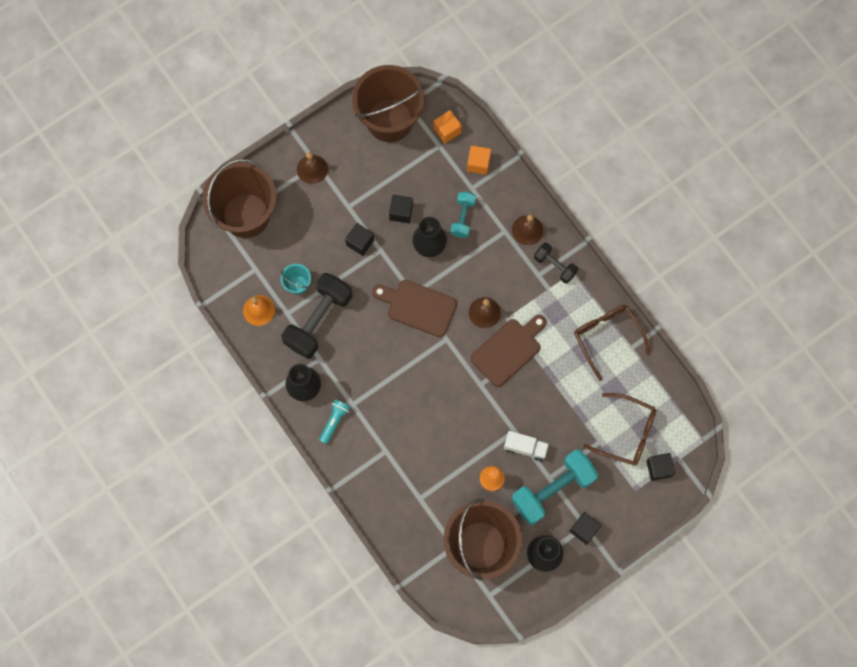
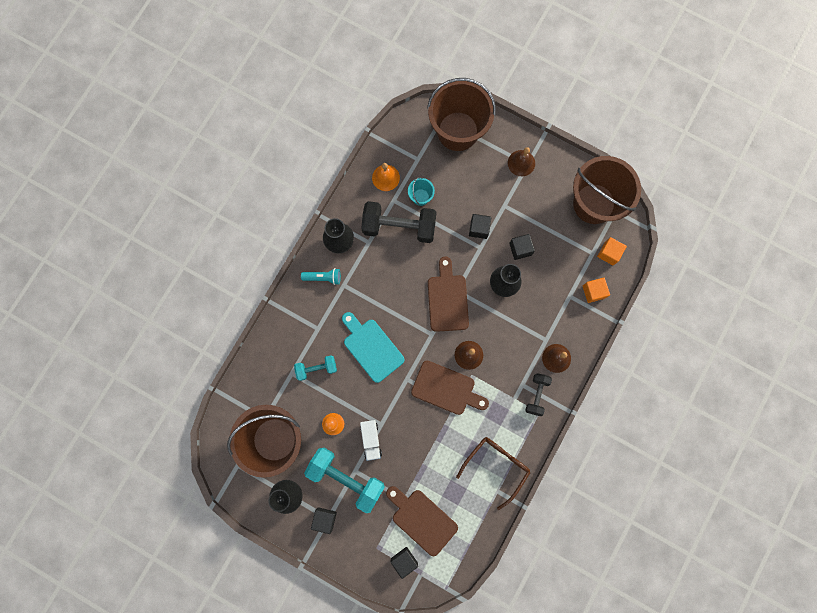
camera: 65 degrees right, 5 degrees up
turquoise dumbbell [450,192,476,238] -> turquoise dumbbell moved to [294,356,337,381]
brown glasses [583,393,656,465] -> brown cutting board [386,486,458,556]
none -> turquoise cutting board [342,312,405,383]

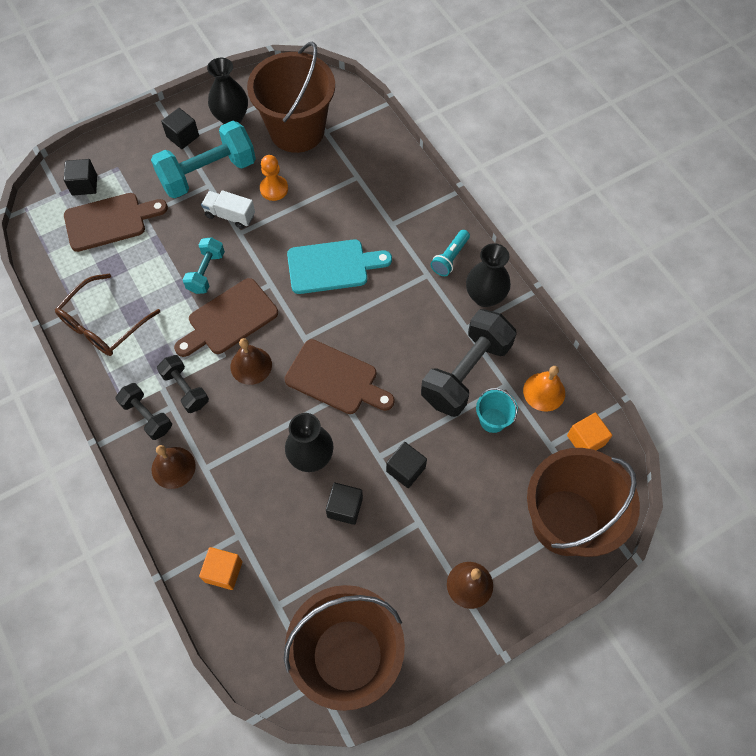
camera: 120 degrees right, 15 degrees down
turquoise dumbbell [294,356,337,381] -> turquoise dumbbell moved to [183,237,225,294]
brown glasses [456,437,531,510] -> brown glasses turned 60 degrees clockwise [55,273,160,356]
orange cube [597,237,627,266] -> orange cube moved to [567,413,612,451]
none -> black dumbbell [157,355,209,413]

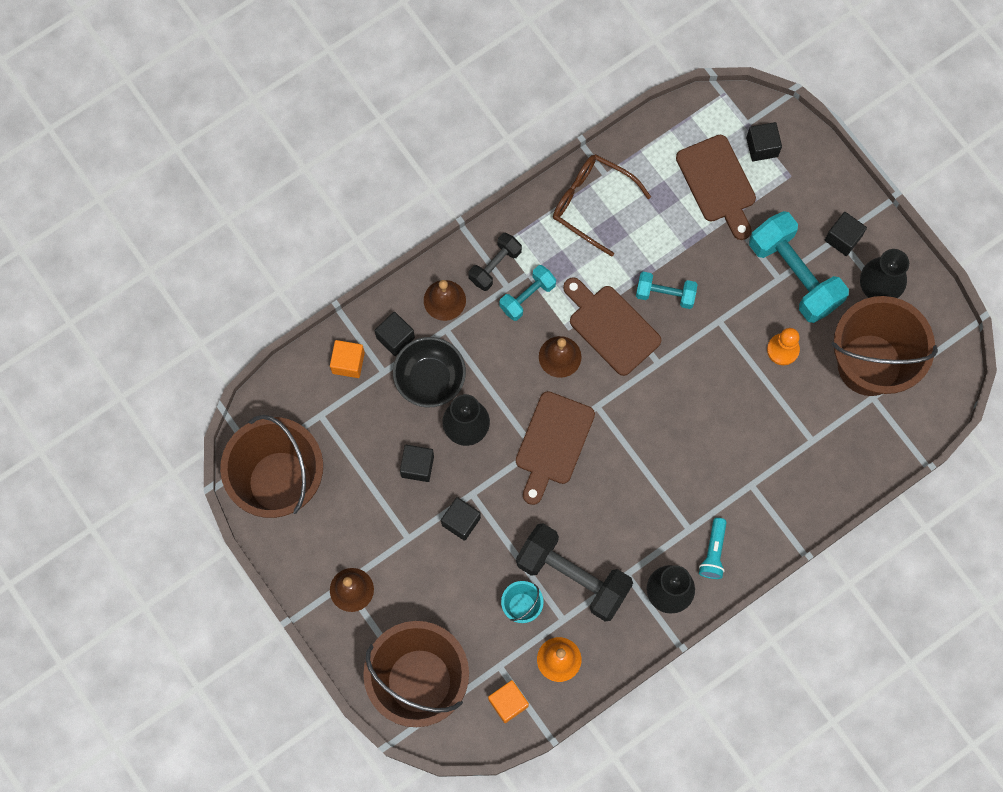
camera: 85 degrees right, 10 degrees up
black dumbbell [157,355,209,413] -> turquoise dumbbell [499,265,556,321]
white truck [201,190,255,229] -> none
turquoise cutting board [287,239,392,294] -> none
turquoise flashlight [431,230,470,276] -> turquoise flashlight turned 105 degrees counterclockwise [699,518,727,579]
none -> black cube [374,312,415,356]
none -> black bowl [393,337,466,407]

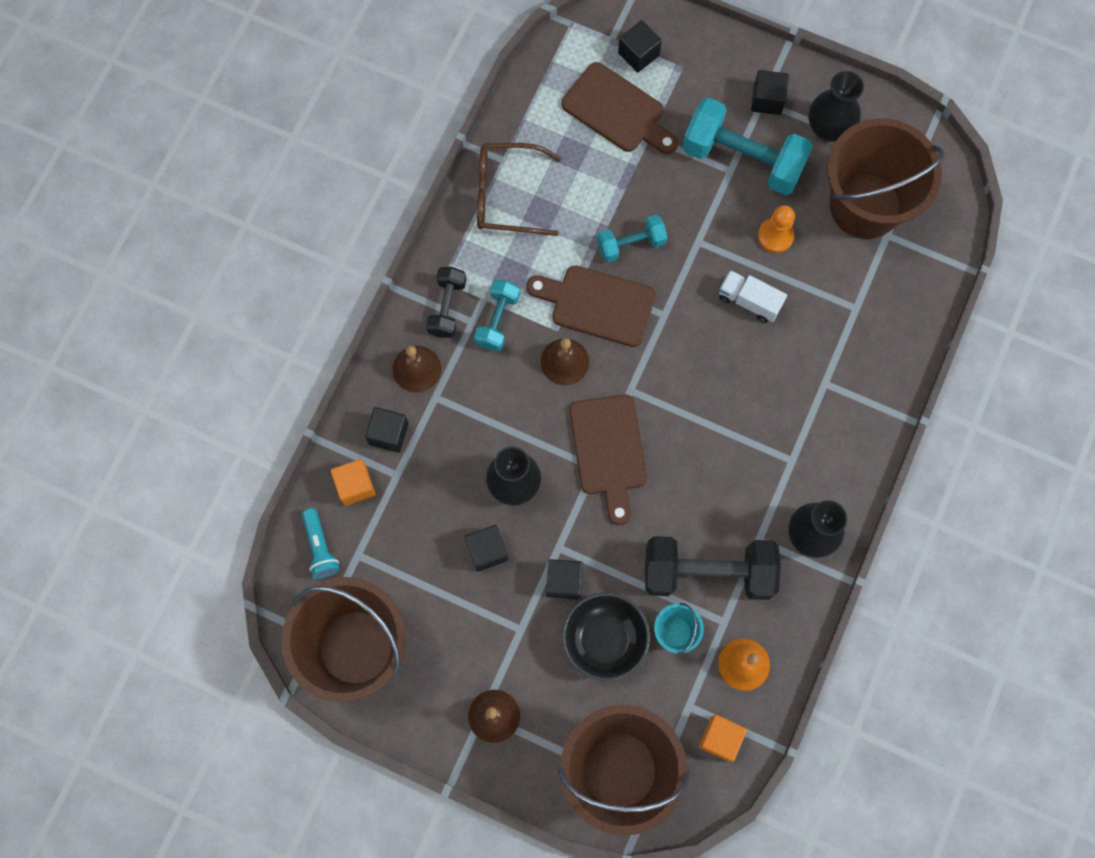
camera: 30 degrees left, 0 degrees up
black bowl [393,337,466,407] -> black bowl moved to [562,592,650,681]
turquoise flashlight [699,518,727,579] -> turquoise flashlight moved to [302,508,340,579]
none -> white truck [719,270,787,323]

